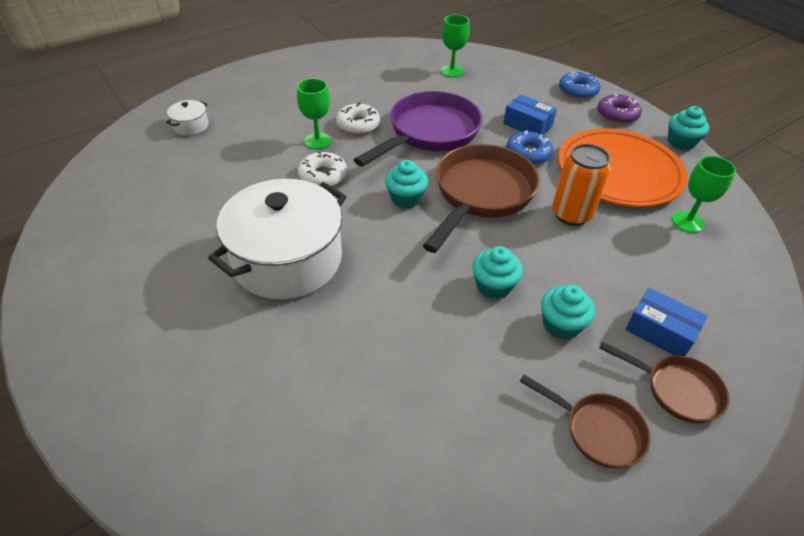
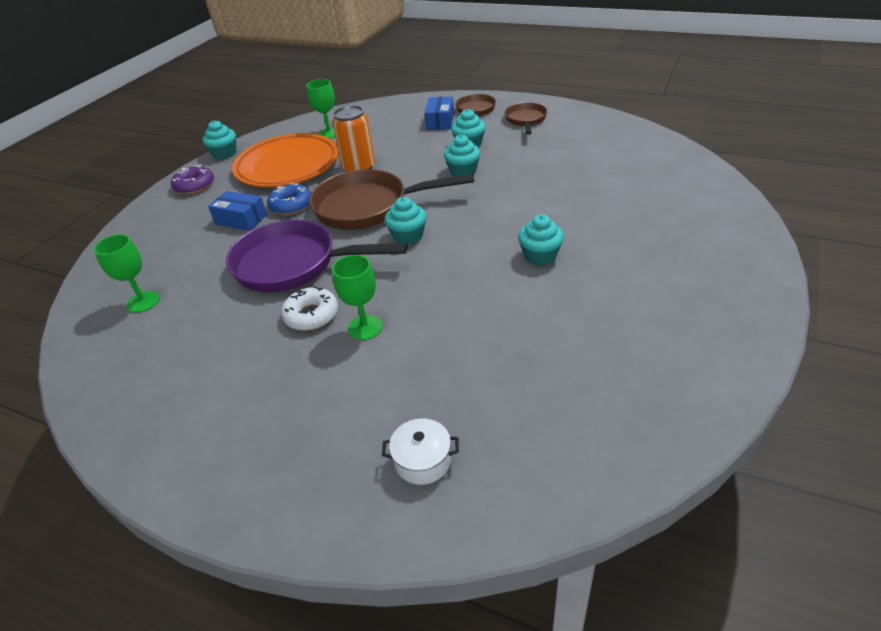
camera: 115 degrees left, 5 degrees down
white pot [208,179,347,299] -> turquoise cupcake [518,214,564,266]
white donut [298,151,347,187] -> none
blue box [503,94,557,135] -> blue box turned 75 degrees counterclockwise [208,191,267,231]
blue donut [559,71,600,99] -> none

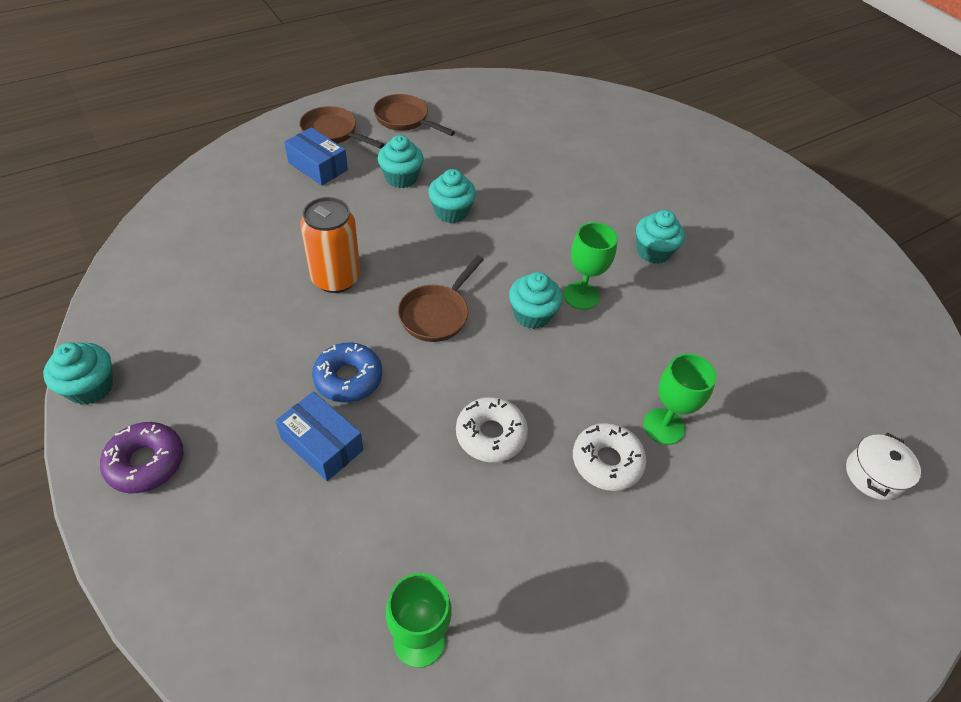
camera: 65 degrees left, 10 degrees up
blue box [208,191,267,231] -> blue box turned 75 degrees clockwise [275,391,363,481]
purple pan [226,220,407,292] -> white donut [456,397,528,463]
orange plate [232,133,339,187] -> none
green goblet [306,79,335,139] -> green goblet moved to [563,222,618,310]
brown pan [309,169,474,230] -> brown pan [398,255,484,342], size x0.53

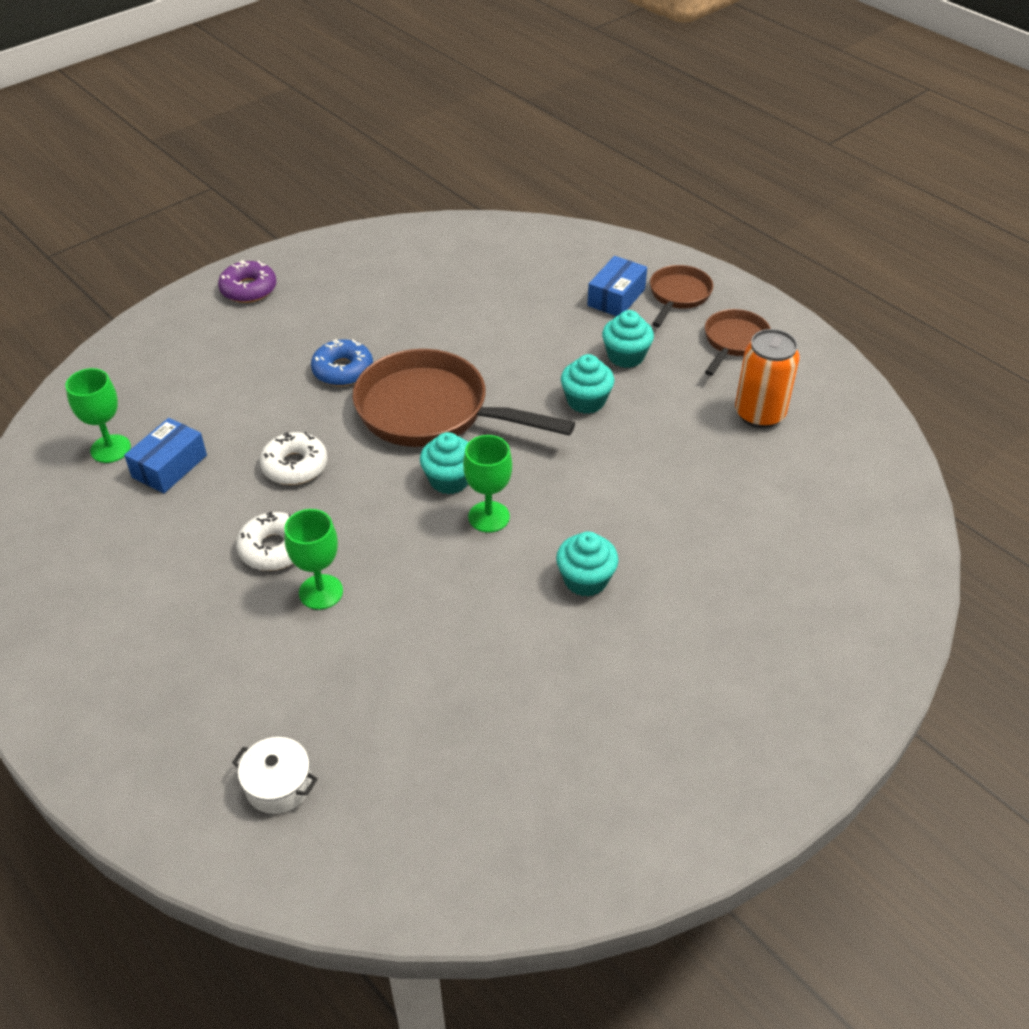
camera: 85 degrees right, 5 degrees down
turquoise cupcake [43,342,113,405] -> none
blue box [275,391,363,481] -> blue box moved to [124,418,207,493]
orange can [300,197,360,293] -> orange can moved to [735,329,800,428]
brown pan [398,255,484,342] -> brown pan [353,349,575,447], size x1.88

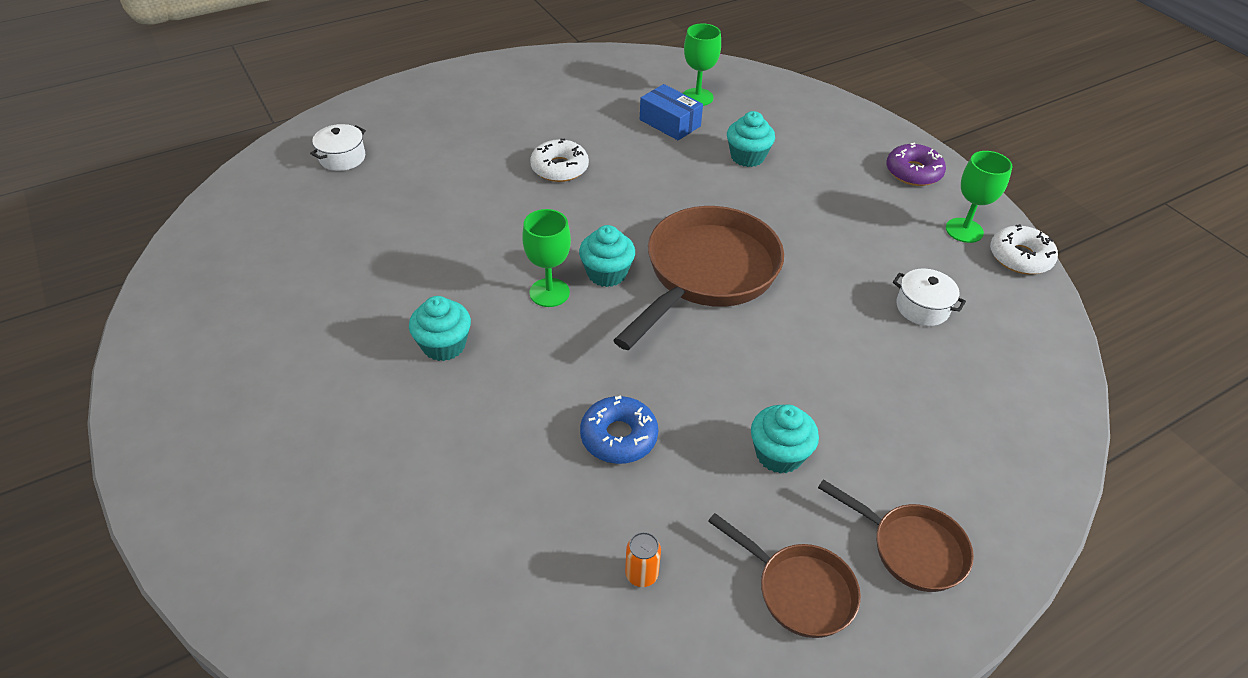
camera: 100 degrees right, 0 degrees up
white donut [260,432,328,485] -> white donut moved to [990,224,1058,274]
green goblet [284,509,343,610] -> green goblet moved to [946,151,1012,243]
blue donut [311,339,373,386] -> blue donut moved to [580,396,658,464]
turquoise cupcake [561,354,614,414] -> turquoise cupcake moved to [727,111,775,167]
blue box [587,256,647,316] -> none
orange can [735,329,800,428] -> orange can [625,532,661,587], size x0.47
none -> white pot [893,269,966,326]

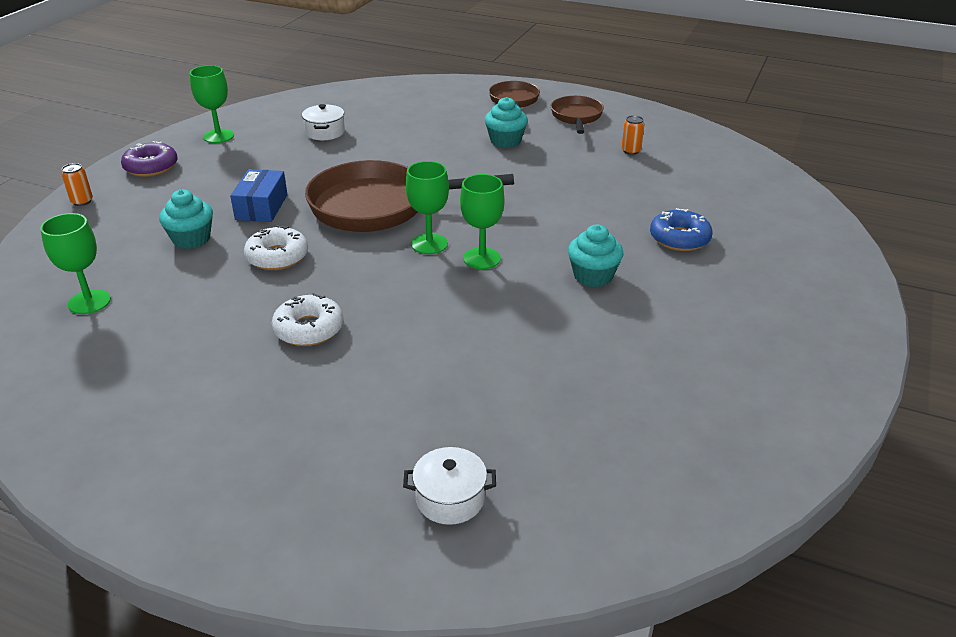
camera: 125 degrees left, 10 degrees down
turquoise cupcake [579,225,635,287] -> green goblet [406,161,449,254]
blue donut [580,396,658,464] -> blue donut moved to [650,208,712,251]
blue box [640,84,703,140] -> blue box moved to [230,169,288,222]
white donut [990,224,1058,274] -> white donut moved to [244,225,308,270]
none -> orange can [61,163,93,206]

